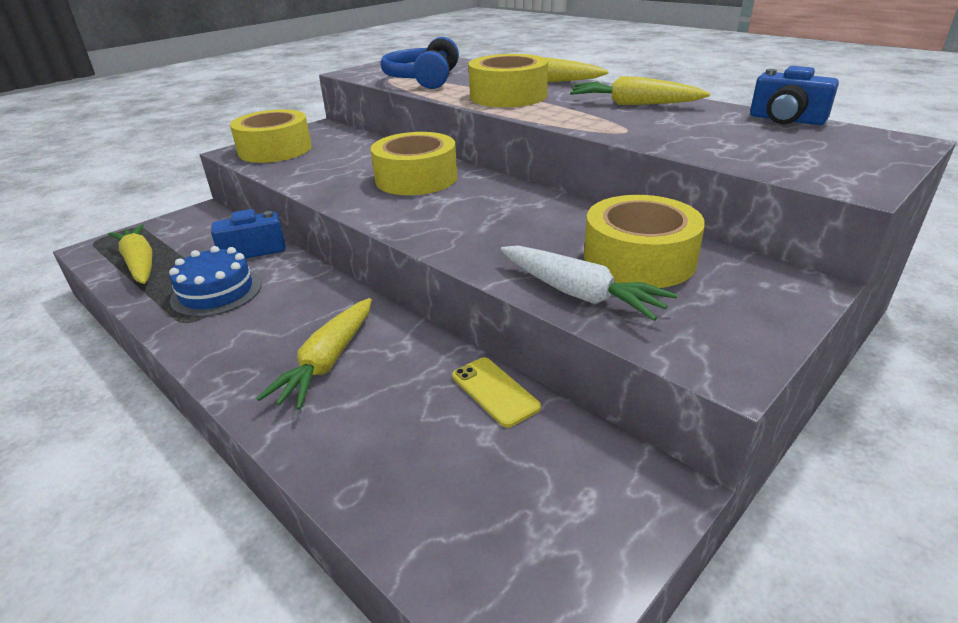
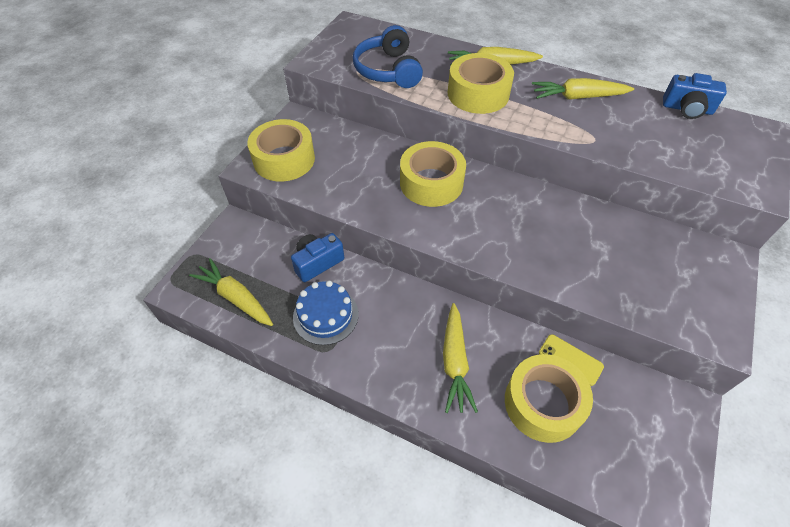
camera: 20 degrees left, 20 degrees up
white carrot [500,246,678,321] -> none
yellow tape [584,195,705,288] -> yellow tape moved to [505,354,593,443]

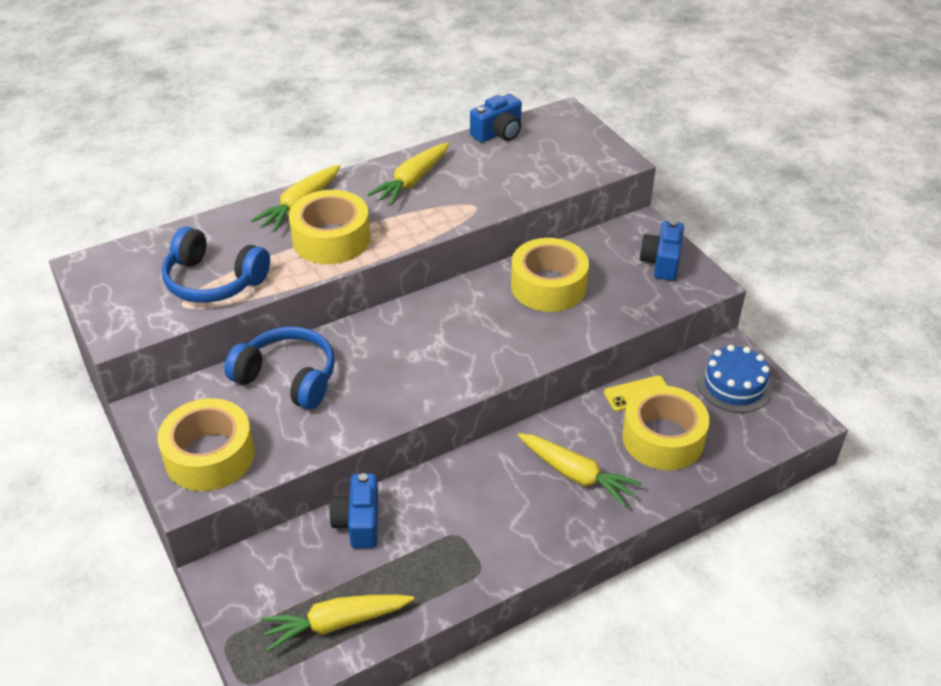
camera: 55 degrees left, 10 degrees down
blue cake [293,281,359,345] -> blue cake moved to [697,345,772,413]
yellow tape [400,141,466,207] -> yellow tape moved to [511,238,589,312]
none -> blue headphones [224,326,335,410]
none -> blue camera [640,220,684,281]

